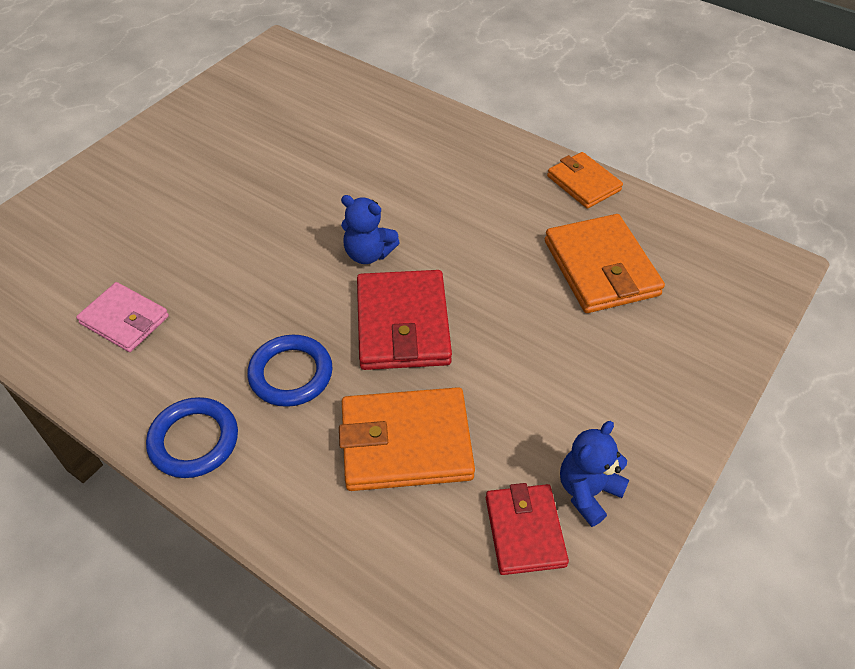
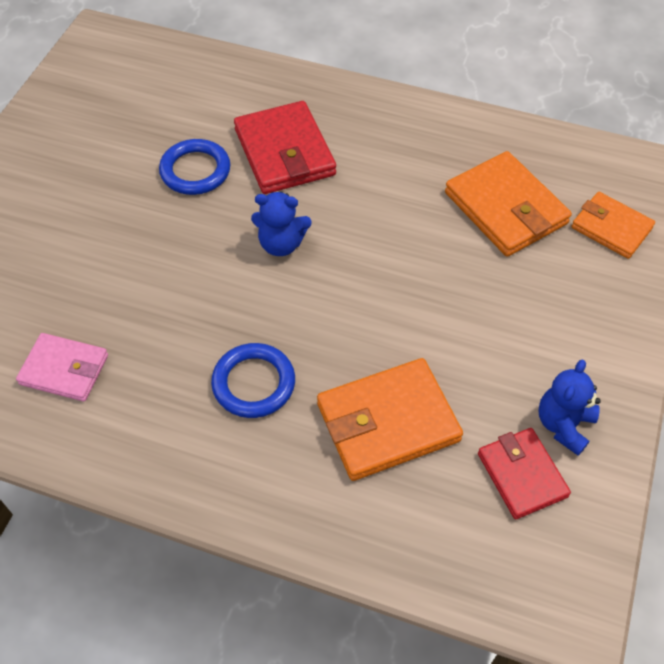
camera: 15 degrees left, 5 degrees up
blue ring [146,397,238,478] -> blue ring moved to [159,139,231,195]
red wallet [357,270,452,370] -> red wallet moved to [234,101,336,194]
orange wallet [547,152,623,209] -> orange wallet moved to [572,192,655,259]

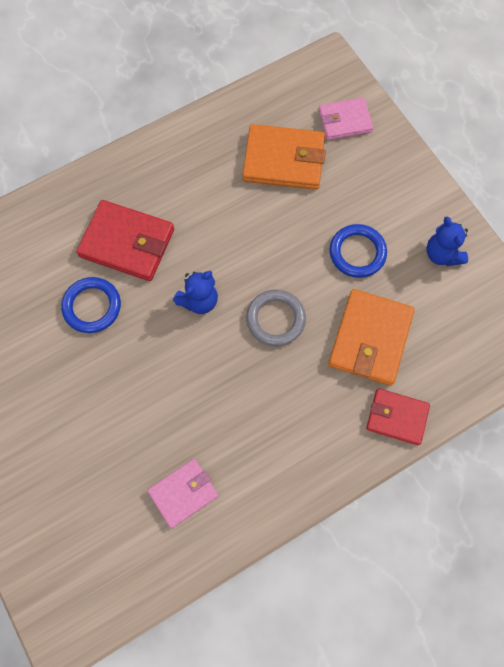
camera: 50 degrees left, 15 degrees up
blue ring [211,343,295,418] -> blue ring moved to [329,224,387,278]
red wallet [478,428,571,520] -> red wallet moved to [366,388,430,445]
orange wallet [572,192,655,259] -> pink wallet [319,98,374,140]
none -> grey ring [246,290,306,346]

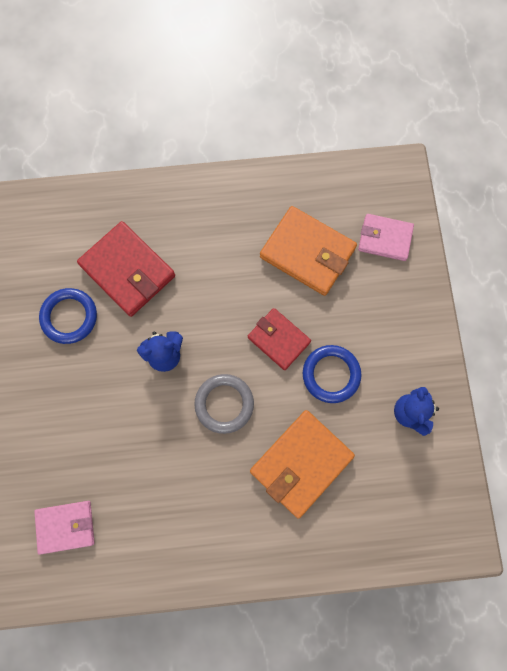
camera: 25 degrees right, 5 degrees up
red wallet [366,388,430,445] -> red wallet moved to [248,308,311,370]

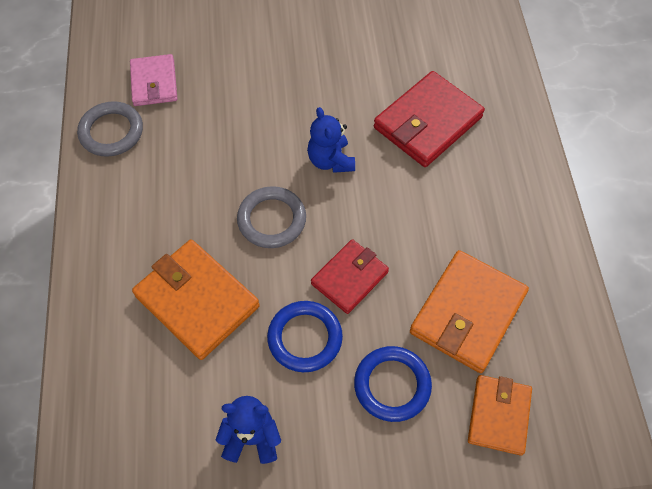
camera: 90 degrees right, 15 degrees down
blue ring [39,288,97,344] -> blue ring moved to [354,346,432,422]
pink wallet [358,214,414,261] -> orange wallet [468,375,532,456]
none -> grey ring [77,101,143,157]

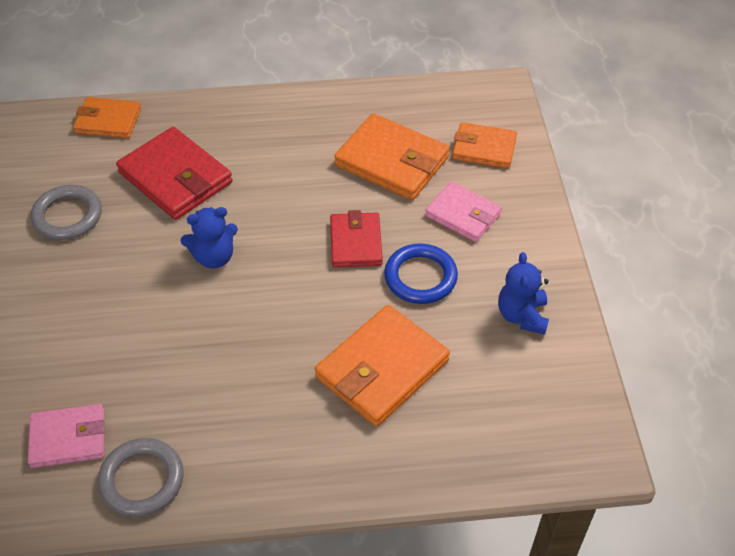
camera: 90 degrees left, 10 degrees down
grey ring [237,186,306,248] -> grey ring moved to [31,185,102,240]
red wallet [311,239,389,314] -> red wallet turned 45 degrees clockwise [330,210,383,268]
blue ring [354,346,432,422] -> pink wallet [425,182,502,242]
none -> orange wallet [73,97,141,138]

